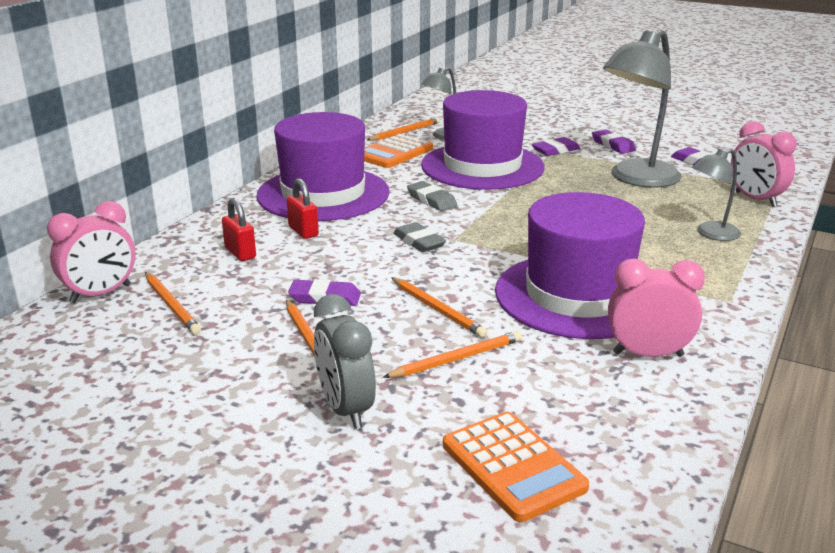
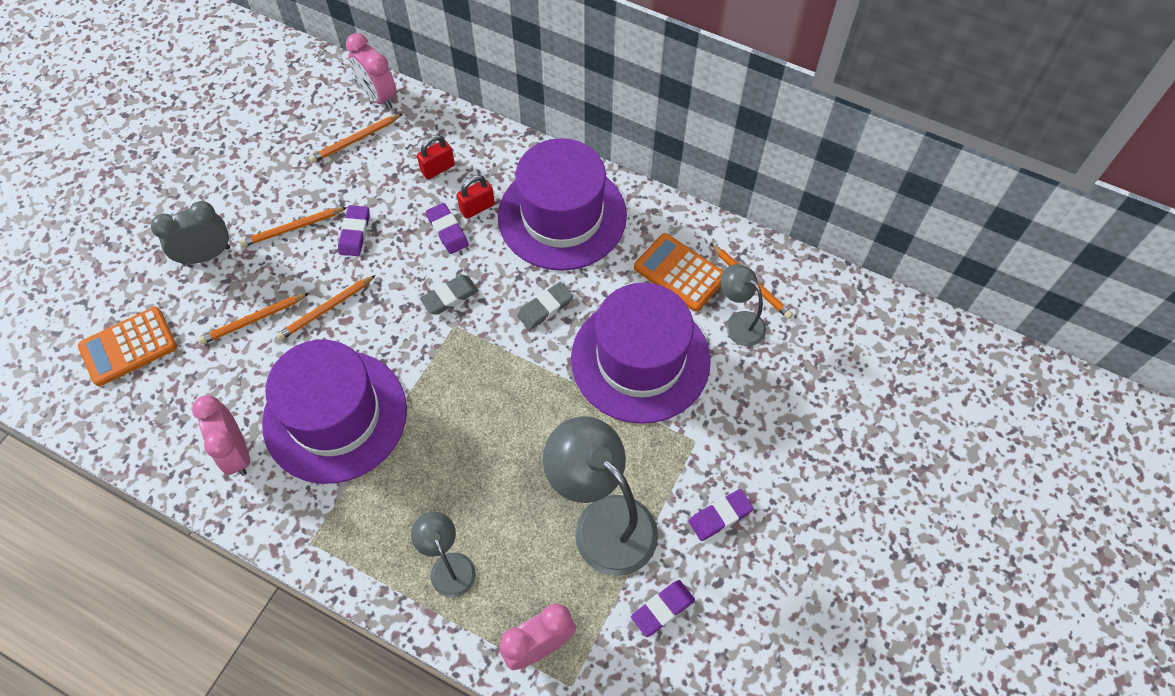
camera: 90 degrees right, 35 degrees up
orange pencil [383,331,522,378] -> orange pencil turned 90 degrees clockwise [198,293,309,345]
purple eraser [532,137,580,156] -> purple eraser moved to [426,203,469,254]
pink clock [608,258,705,357] -> pink clock turned 150 degrees clockwise [192,395,250,476]

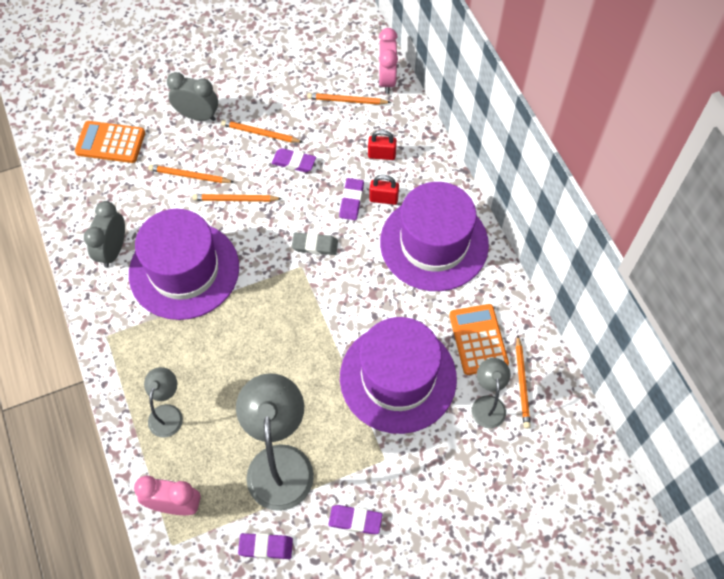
camera: 40 degrees right, 0 degrees up
pink clock [192,395,250,476] -> grey clock [84,201,125,268]
purple eraser [338,205,370,256] -> purple eraser turned 60 degrees clockwise [272,148,316,172]
grey eraser [517,282,573,330] -> none

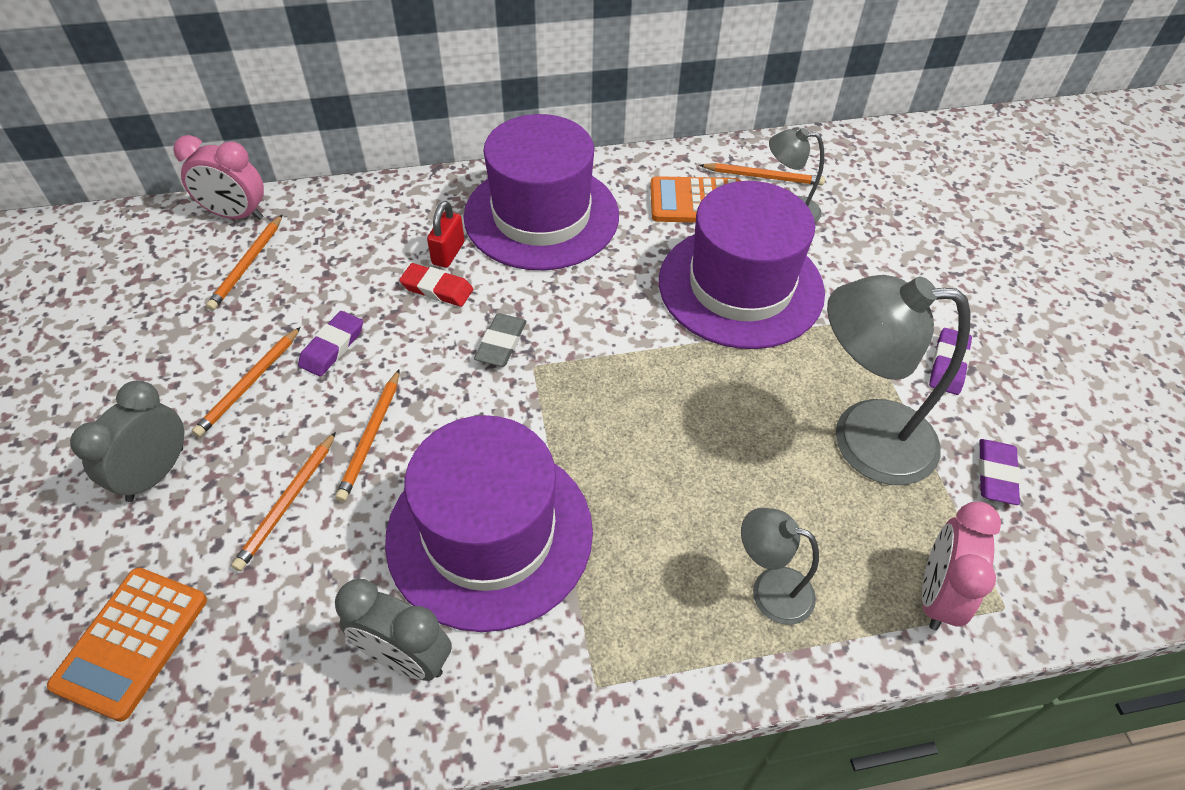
camera: 80 degrees left, 10 degrees down
purple eraser [339,178,364,220] -> red eraser [399,263,473,307]
red padlock [368,130,397,160] -> none

